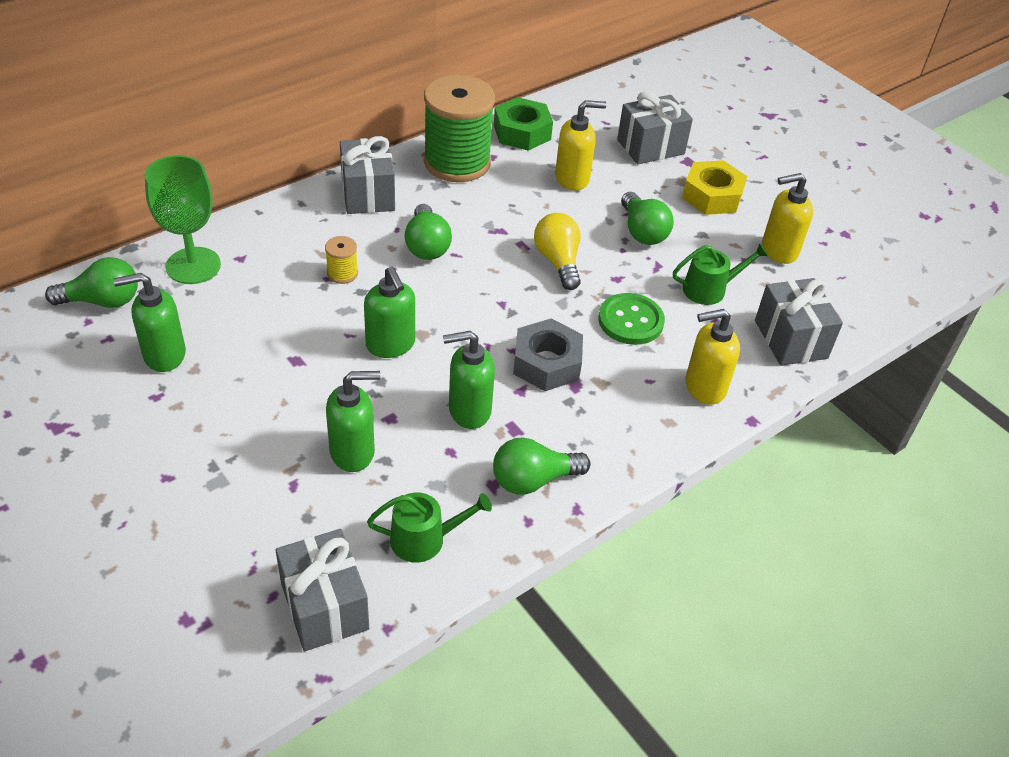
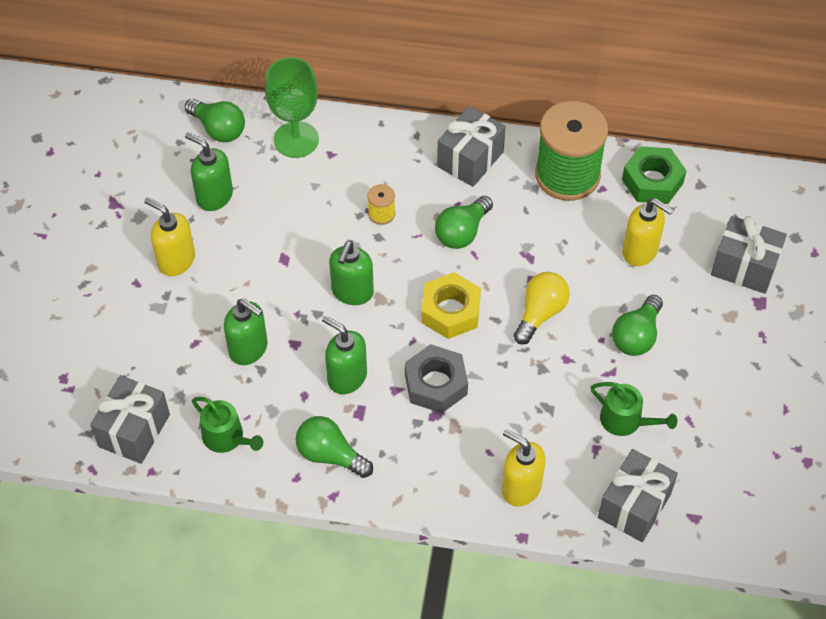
camera: 50 degrees right, 10 degrees up
green button [598,293,665,345] -> none
yellow nut [682,160,747,215] -> yellow nut moved to [421,272,481,339]
yellow soap dispenser [762,173,813,264] -> yellow soap dispenser moved to [144,198,195,276]

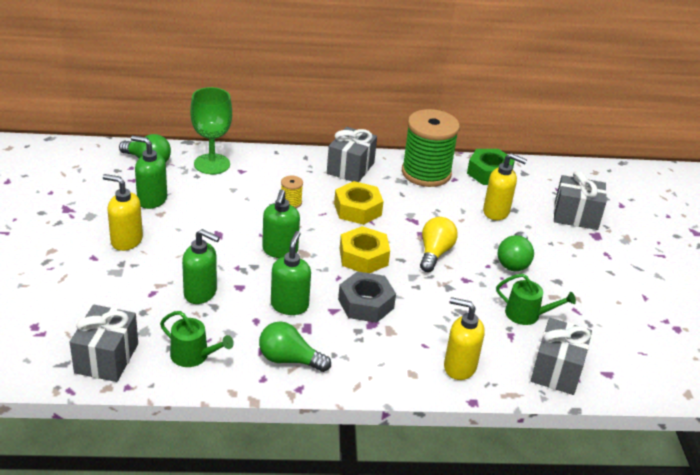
camera: 15 degrees left, 20 degrees down
green soap dispenser [322,316,367,394] -> green soap dispenser turned 75 degrees clockwise [271,231,311,315]
green light bulb [435,196,493,249] -> yellow nut [334,181,384,225]

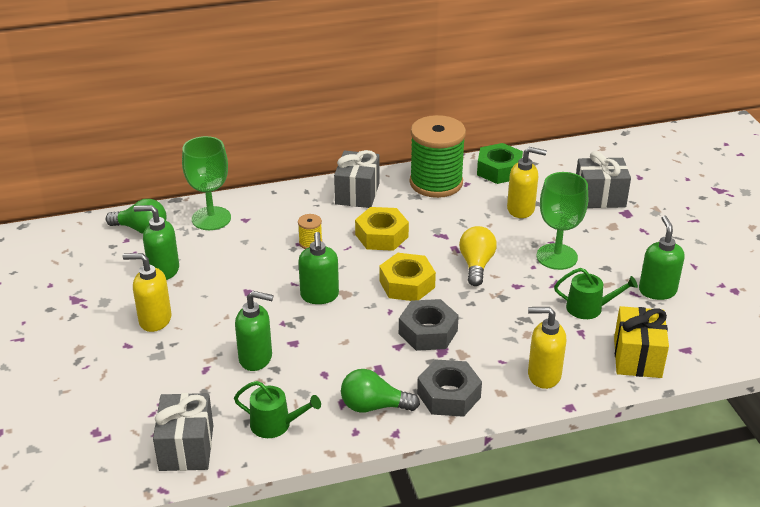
camera: 10 degrees left, 0 degrees up
green soap dispenser [271,231,311,315] -> green soap dispenser moved to [639,215,685,300]
green light bulb [498,232,534,271] -> green goblet [537,172,588,270]
grey gift [531,318,592,395] -> yellow gift [614,306,669,378]
none -> grey nut [417,359,482,417]

